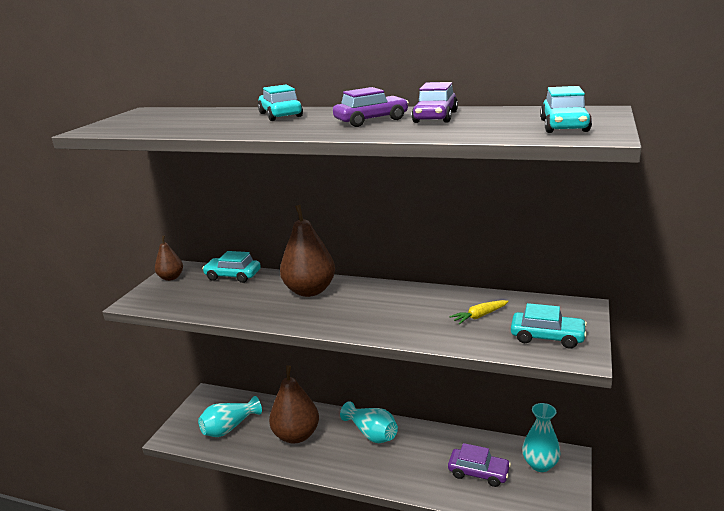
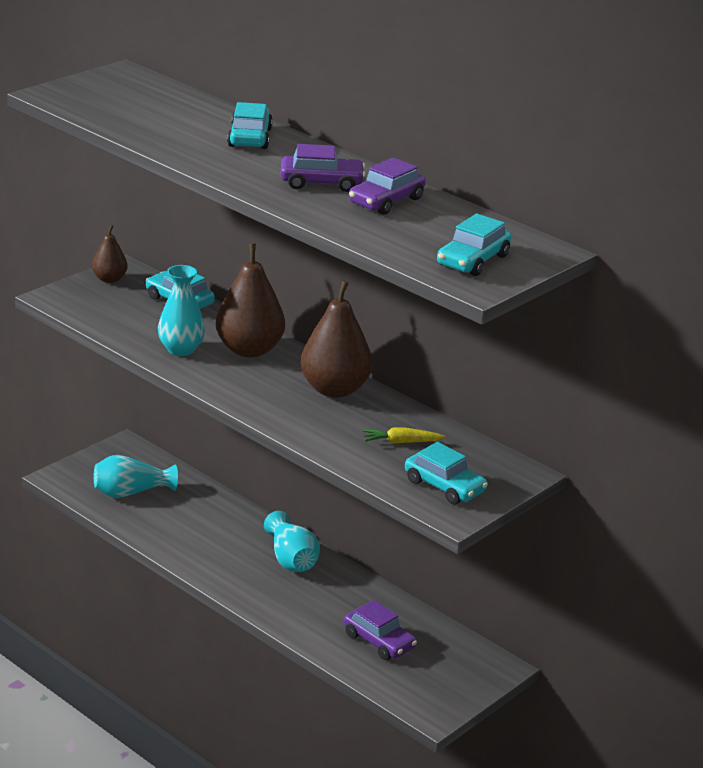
camera: 20 degrees right, 5 degrees up
brown pear [269,366,319,443] -> brown pear moved to [300,281,373,398]
turquoise vase [522,403,561,472] -> turquoise vase moved to [158,265,205,356]

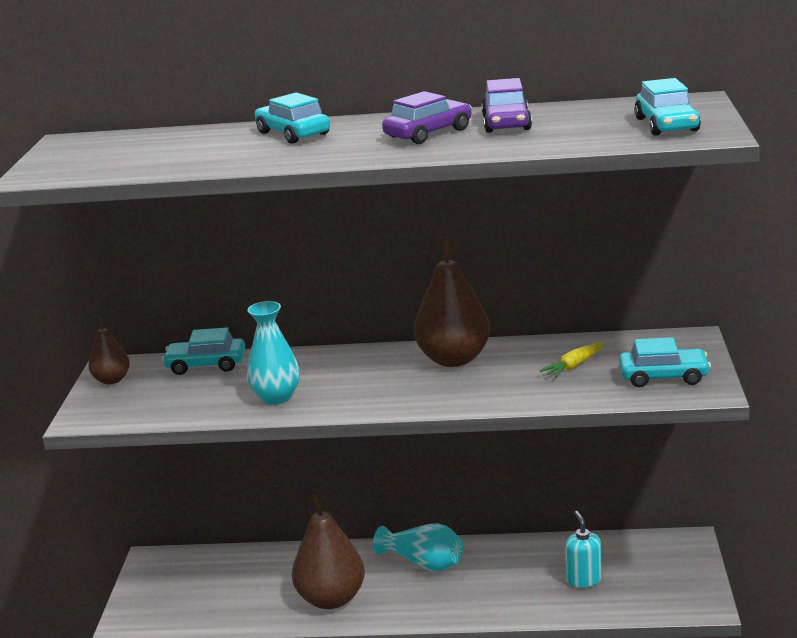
camera: 35 degrees left, 5 degrees down
turquoise vase [93,455,178,498] -> none
brown pear [216,244,285,358] -> brown pear moved to [292,494,365,609]
purple car [344,600,417,660] -> turquoise soap dispenser [565,511,602,588]

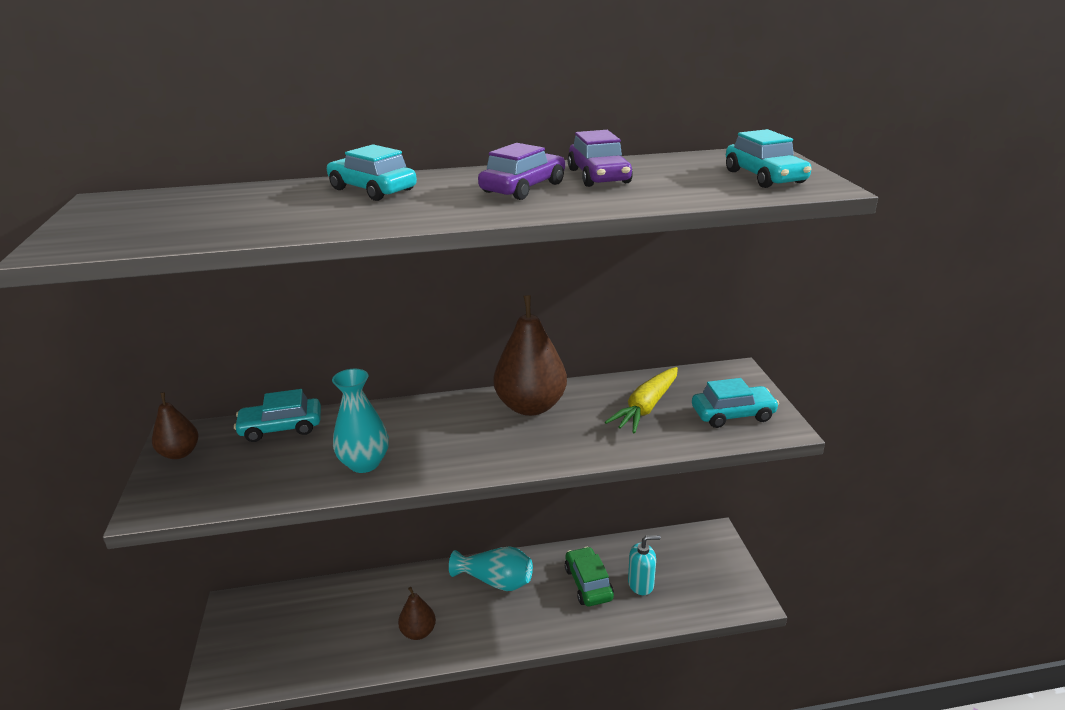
camera: 15 degrees left, 5 degrees up
brown pear [292,494,365,609] -> brown pear [398,587,436,640], size x0.54
yellow carrot [540,343,604,378] -> yellow carrot [605,367,678,433], size x1.60
turquoise soap dispenser [565,511,602,588] -> turquoise soap dispenser turned 105 degrees clockwise [628,535,660,595]
none -> green car [565,547,614,606]

